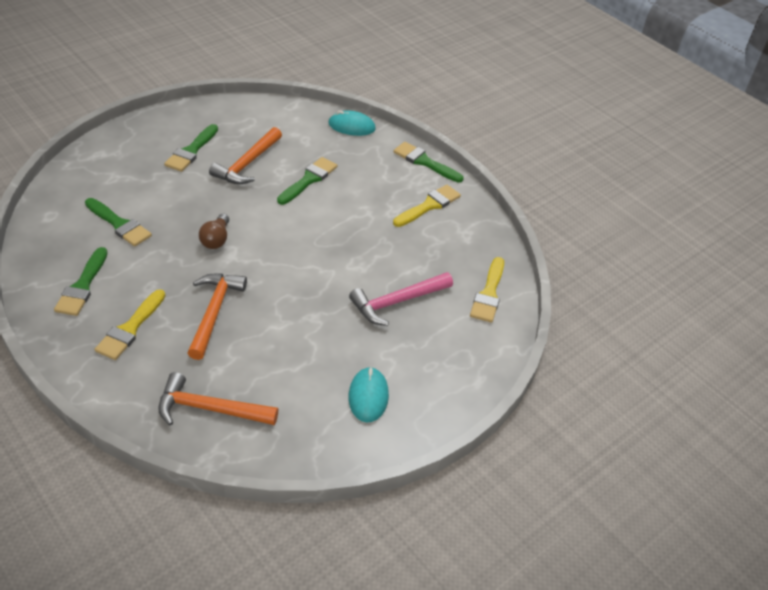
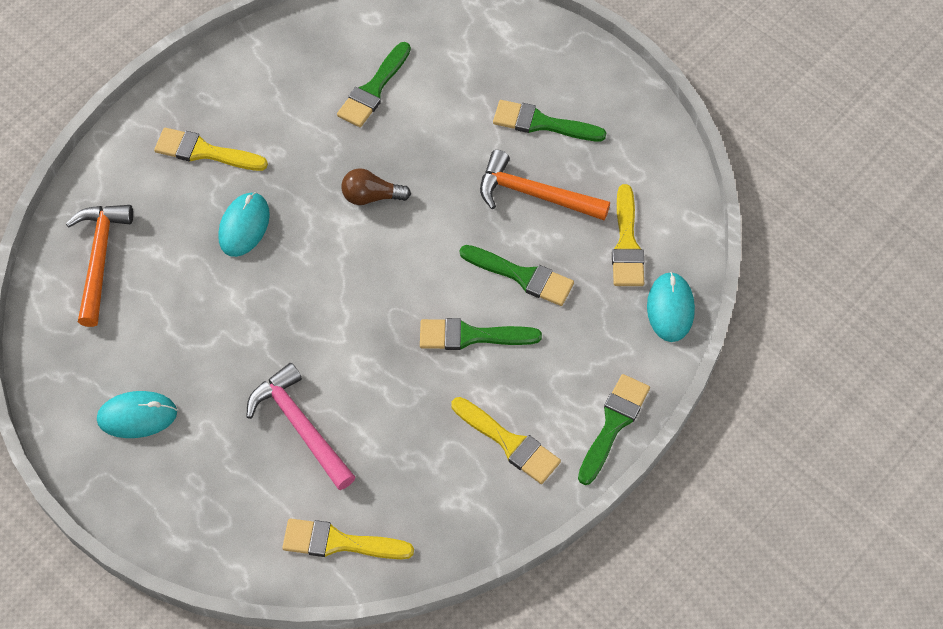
camera: 85 degrees right, 15 degrees up
green brush [54,247,108,316] -> green brush moved to [420,318,542,350]
orange hammer [188,273,247,360] -> turquoise mouse [218,192,270,257]
none -> yellow brush [612,184,644,286]

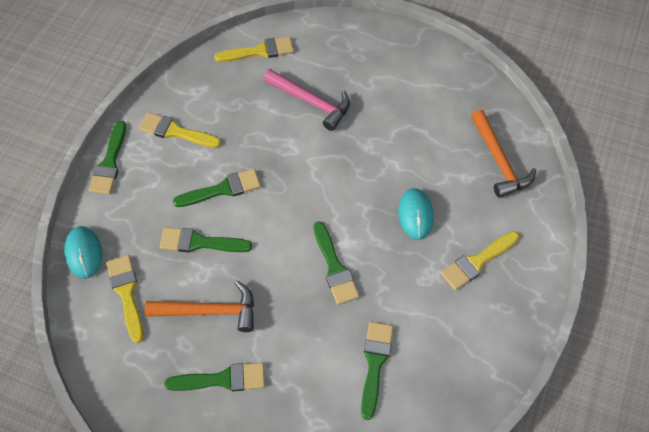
camera: 160 degrees right, 0 degrees up
turquoise mouse [97,391,177,438] -> none
yellow brush [154,128,268,171] -> yellow brush turned 150 degrees clockwise [441,231,519,290]
brown light bulb [341,168,411,205] -> green brush [313,221,359,305]

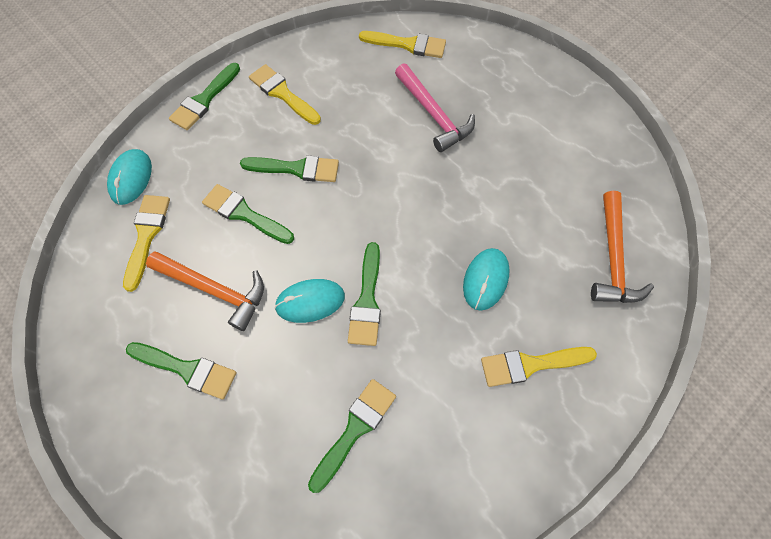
camera: 25 degrees right, 5 degrees up
none -> turquoise mouse [274,279,345,323]

